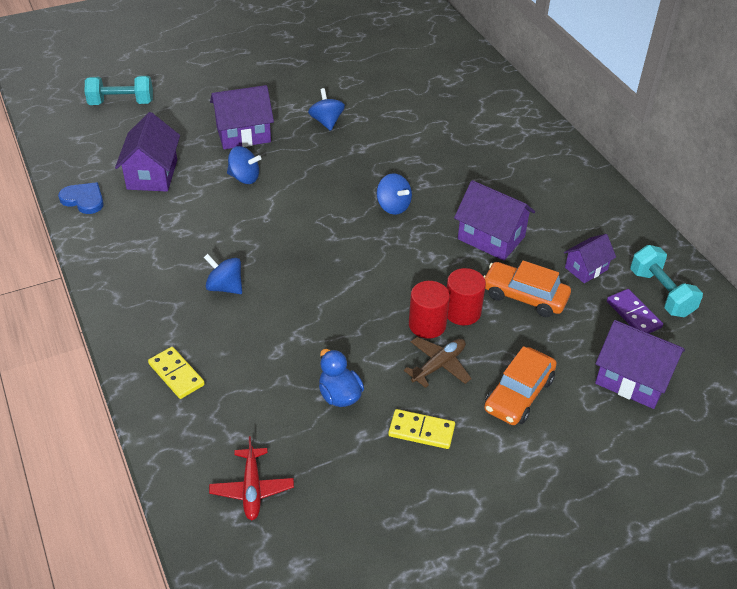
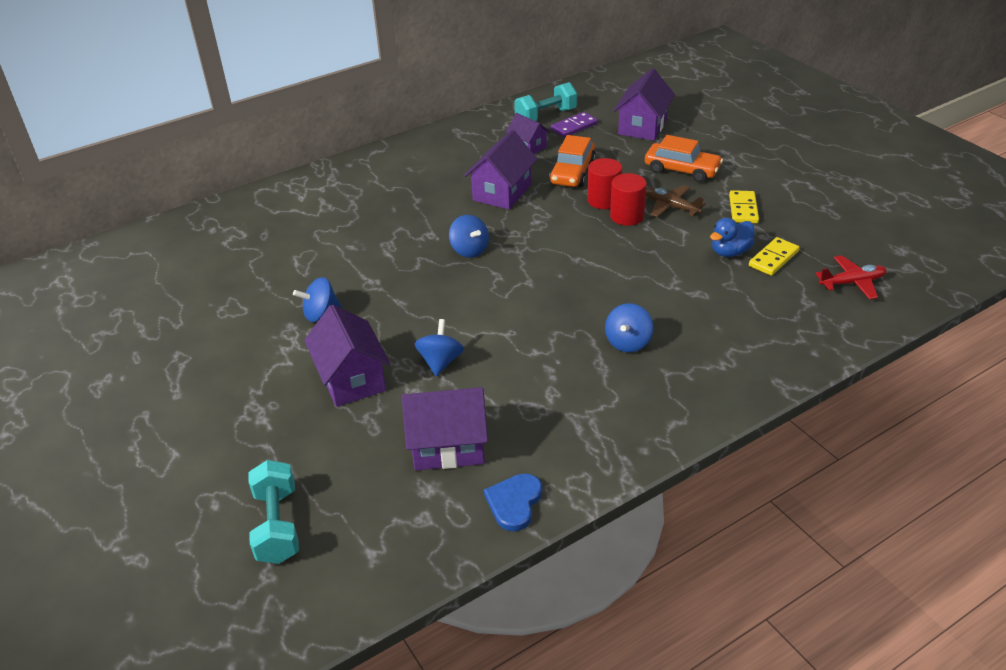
camera: 95 degrees left, 5 degrees down
yellow domino [148,347,205,399] -> yellow domino moved to [749,237,800,276]
blue spinning top [377,173,412,215] -> blue spinning top turned 105 degrees clockwise [449,215,489,258]

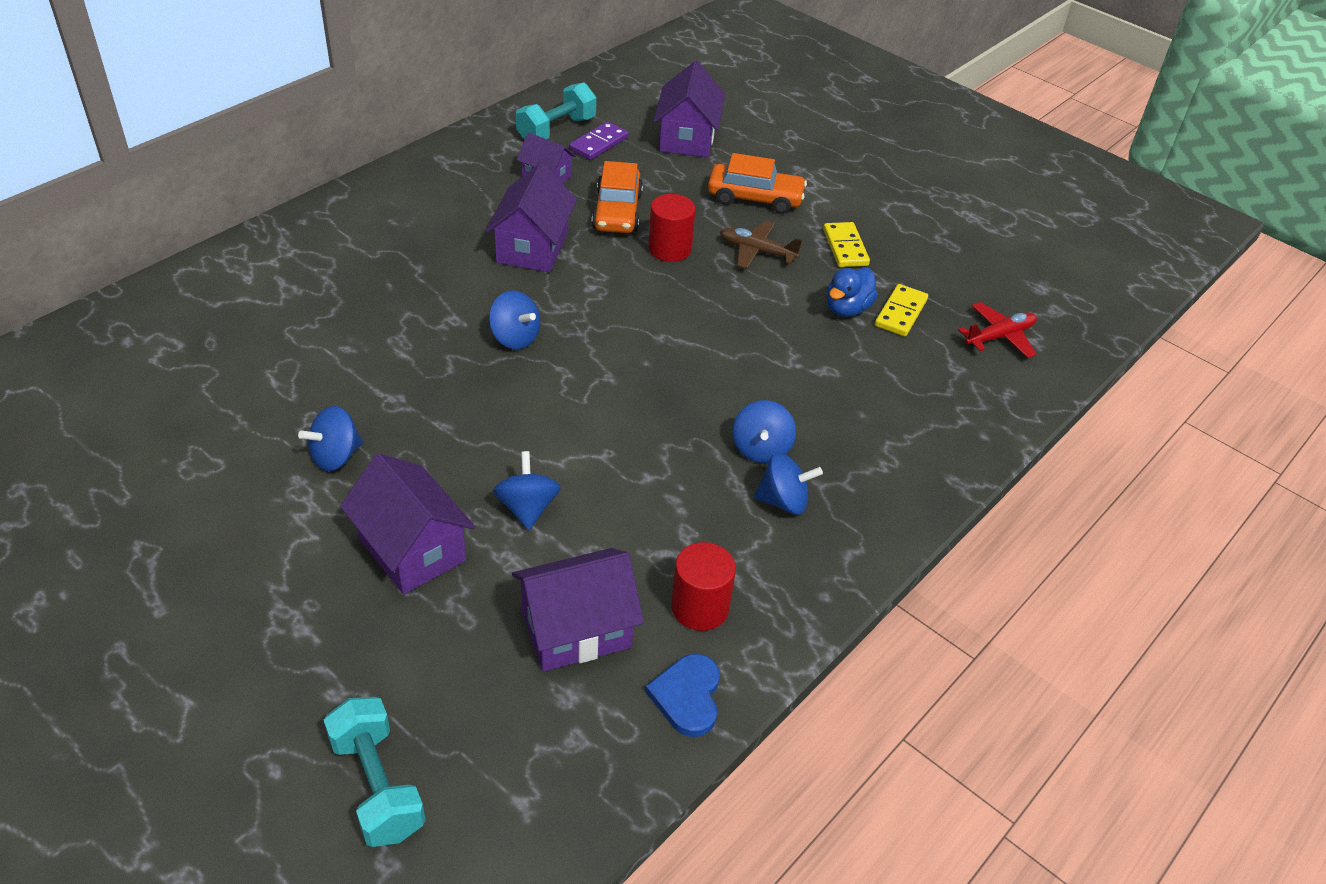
camera: 20 degrees left, 5 degrees up
red cylinder [610,173,647,226] -> red cylinder moved to [671,542,736,631]
none -> blue spinning top [754,453,823,515]

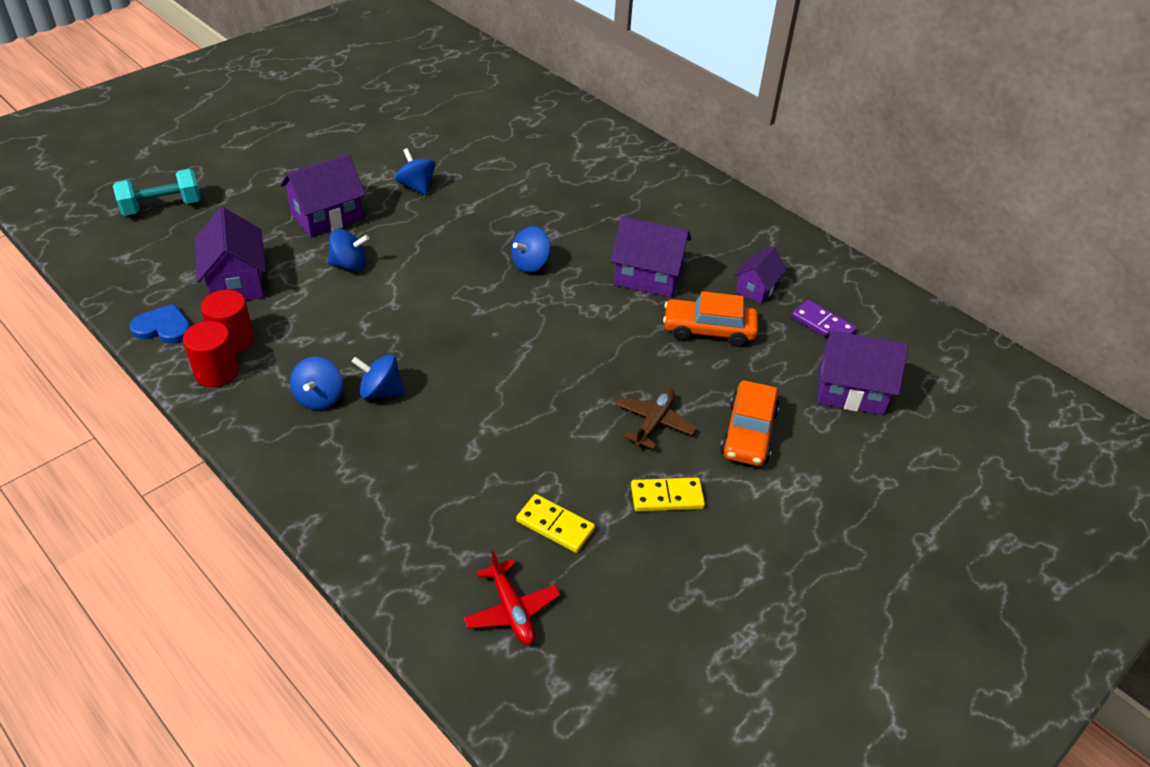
camera: 95 degrees right, 0 degrees up
turquoise dumbbell [516,82,597,140] -> none
red cylinder [648,194,696,262] -> red cylinder moved to [183,321,239,387]
blue duck [827,268,878,317] -> none

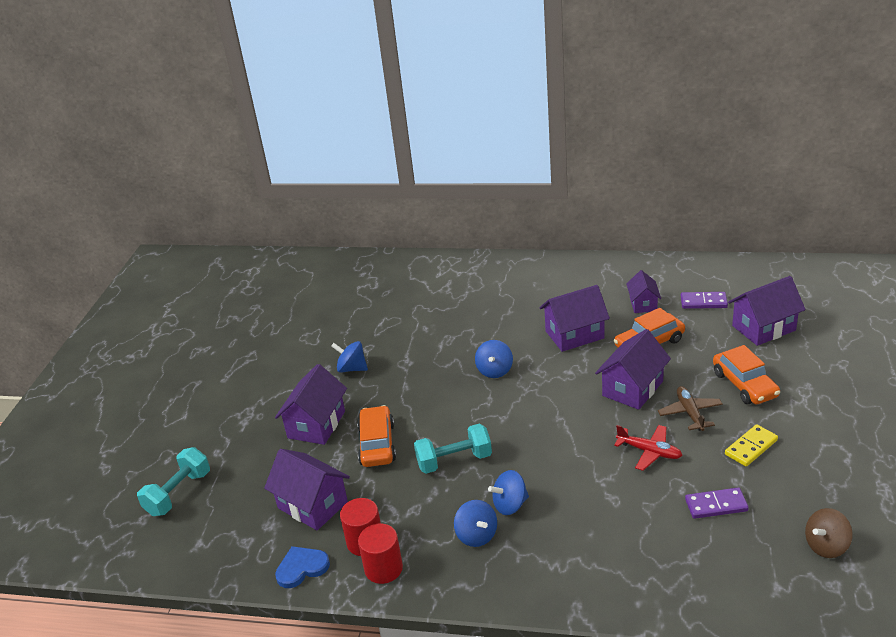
camera: 30 degrees left, 10 degrees down
blue spinning top [327,229,369,271] -> orange car [357,405,396,467]
red plane [464,550,560,645] -> red plane moved to [614,425,683,471]
yellow domino [516,494,595,553] -> purple domino [685,488,749,519]
none -> turquoise dumbbell [414,424,492,474]
none -> purple house [595,329,671,410]
none -> brown spinning top [805,508,853,558]

